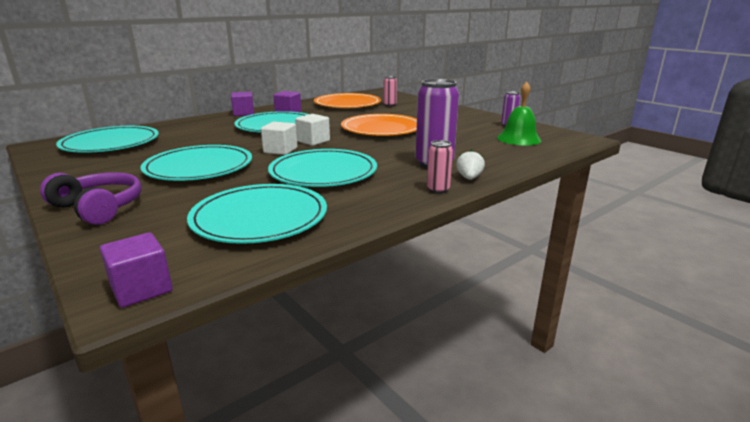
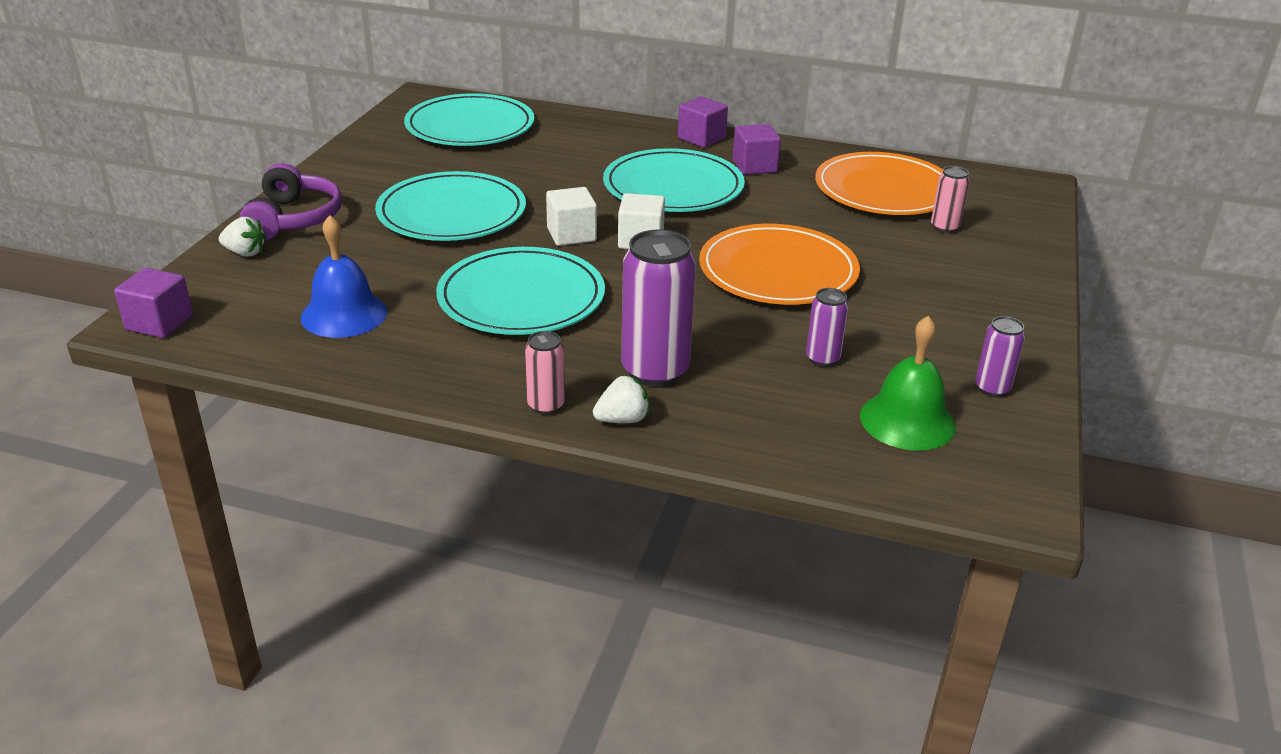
camera: 55 degrees right, 10 degrees up
turquoise plate [187,184,327,244] -> blue bell [301,215,387,338]
none -> white strawberry [219,217,266,257]
none -> purple can [806,288,849,367]

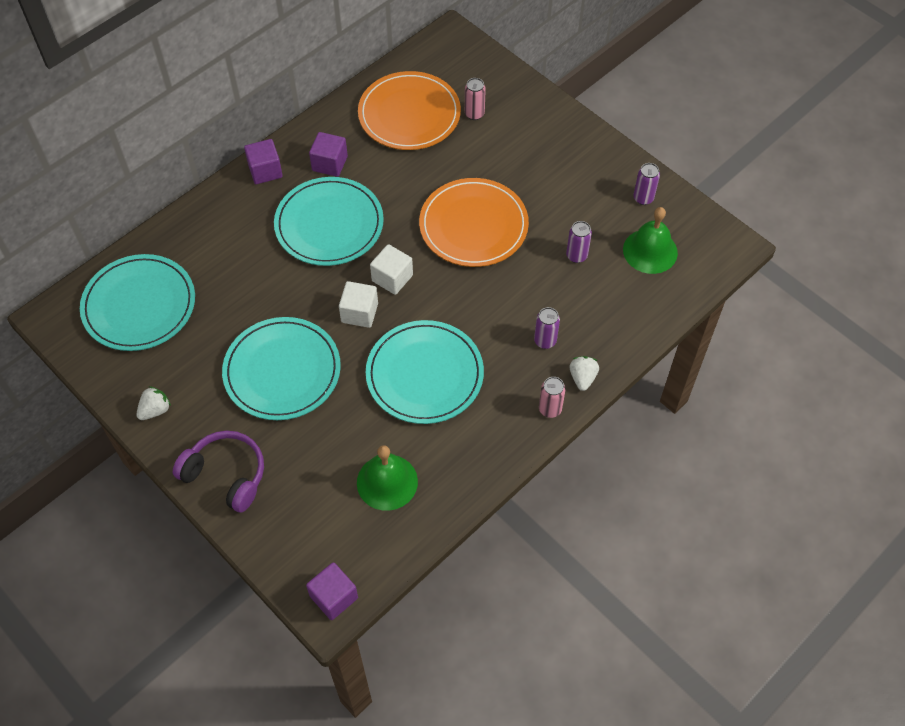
camera: 60 degrees left, 25 degrees up
white strawberry [219,217,266,257] -> white strawberry moved to [136,386,171,420]
blue bell [301,215,387,338] -> green bell [357,445,418,511]
purple can [621,230,696,387] -> purple can [534,307,560,349], size x0.52

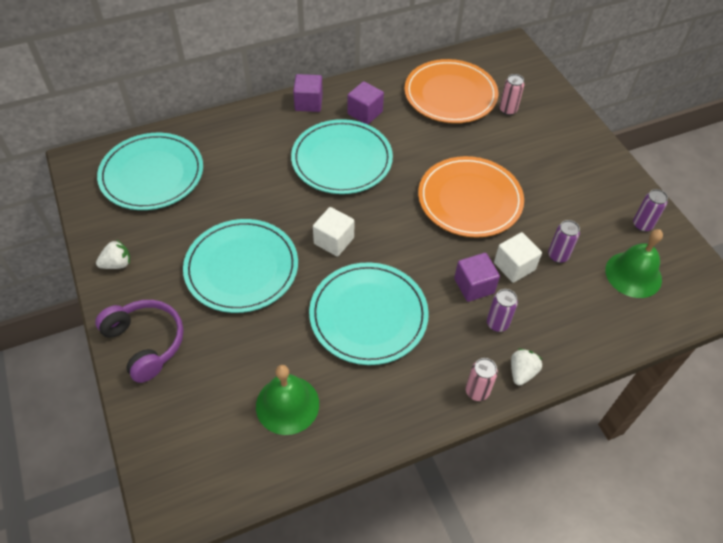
camera: 20 degrees right, 5 degrees down
purple cube [306,562,358,620] -> purple cube moved to [454,253,500,302]
white cube [370,244,413,295] -> white cube moved to [494,232,542,283]

